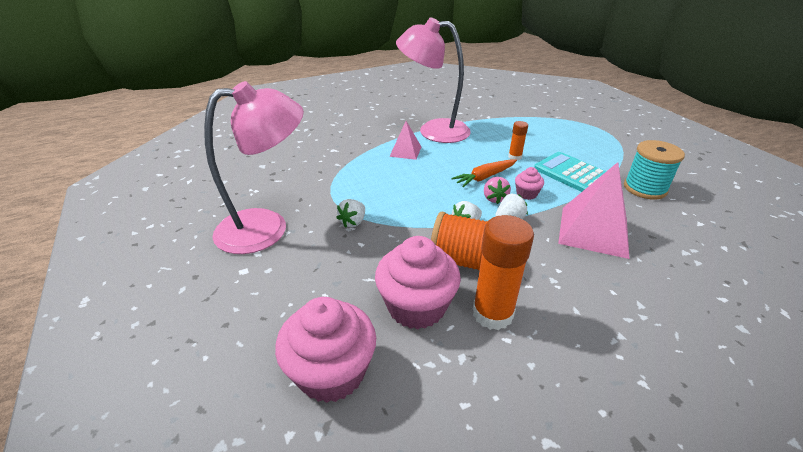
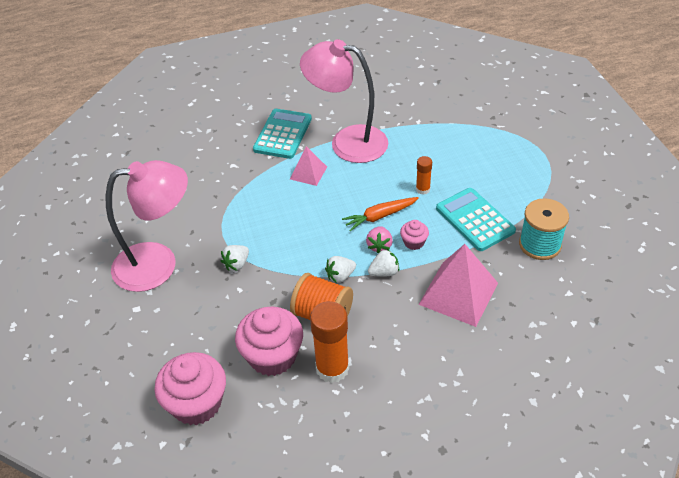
camera: 10 degrees right, 10 degrees up
none -> turquoise calculator [253,109,312,159]

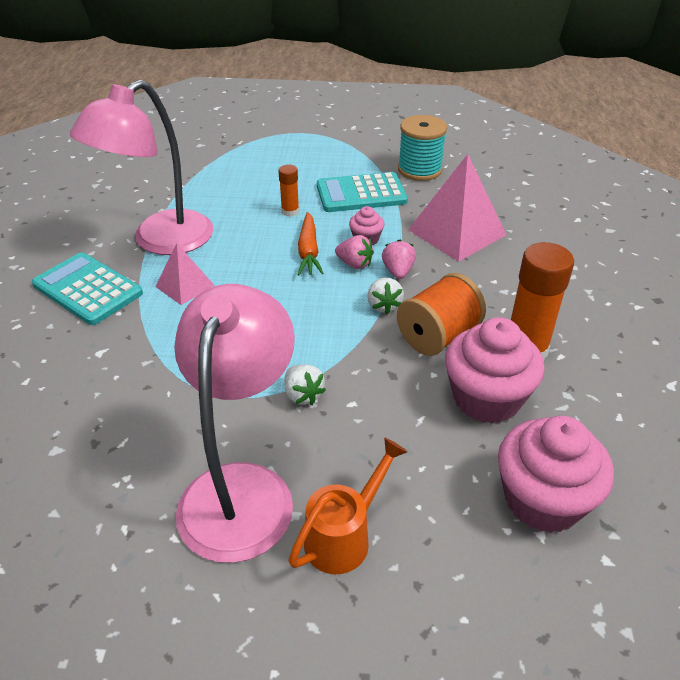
camera: 70 degrees left, 5 degrees down
white strawberry [368,249,399,277] -> pink strawberry [382,240,416,279]
none -> orange watering can [288,437,408,574]

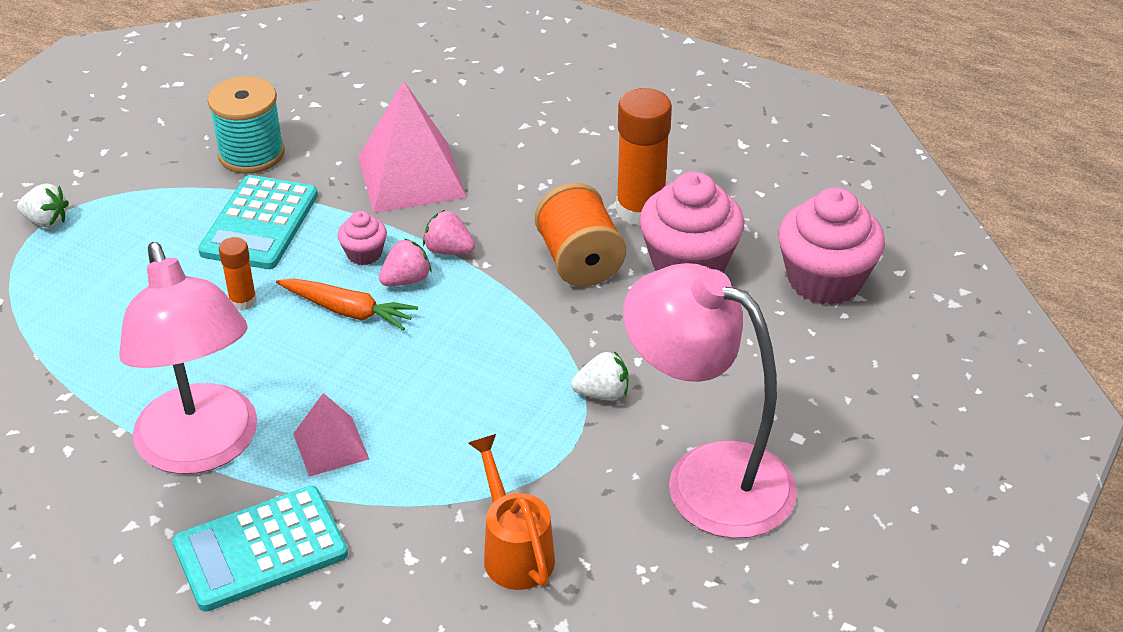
camera: 65 degrees left, 0 degrees up
orange watering can [288,437,408,574] -> orange watering can moved to [468,434,555,590]
white strawberry [367,278,404,314] -> white strawberry moved to [17,183,69,228]

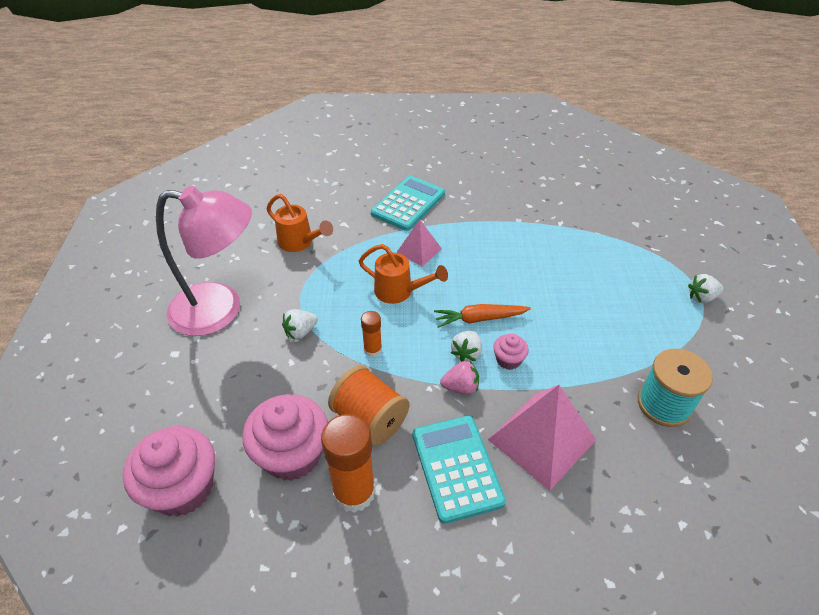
camera: 150 degrees right, 5 degrees up
pink lamp [119,242,257,474] -> none
turquoise calculator [198,175,318,269] -> turquoise calculator moved to [412,416,506,524]
orange glue stick [219,237,257,310] -> orange glue stick moved to [361,311,382,357]
pink strawberry [379,239,432,286] -> white strawberry [451,331,482,362]
none -> orange watering can [359,244,448,304]

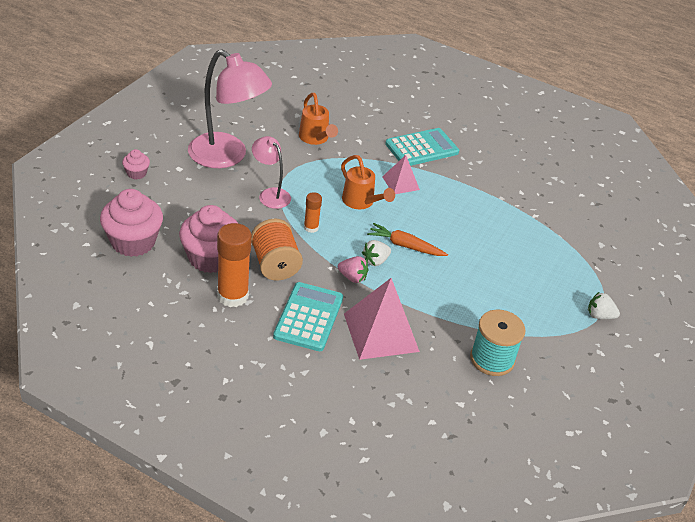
camera: 25 degrees right, 5 degrees down
white strawberry [282,309,318,340] -> pink lamp [252,136,291,209]
pink cupcake [493,334,529,370] -> pink cupcake moved to [122,149,150,180]

